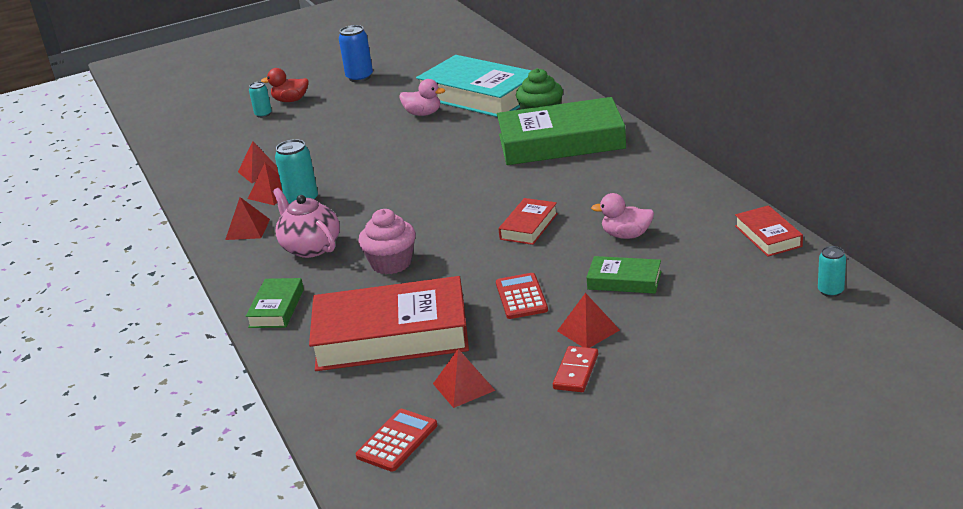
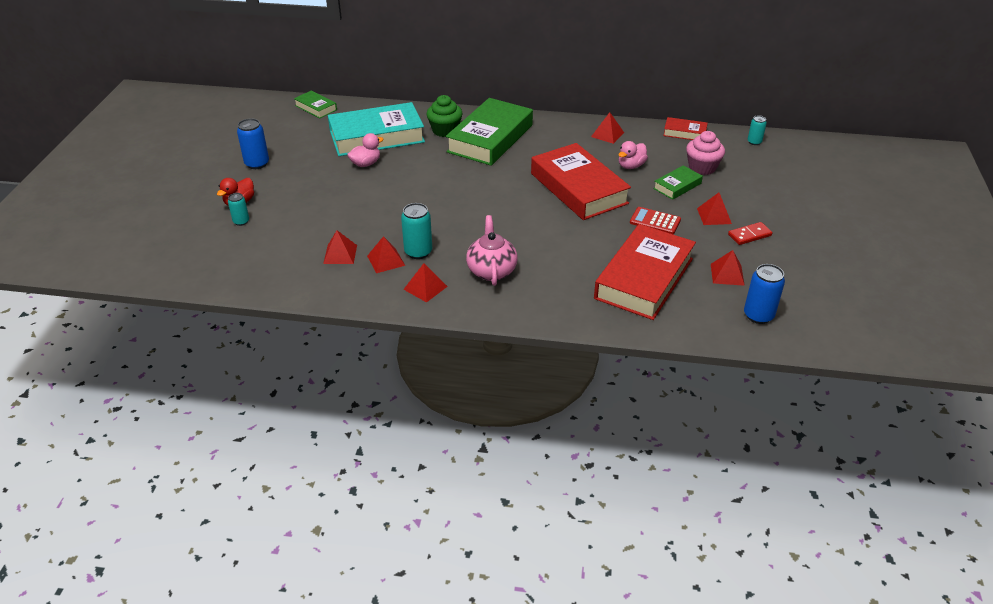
camera: 60 degrees left, 10 degrees up
green book [245,278,304,328] -> green book moved to [294,91,337,118]
pink teapot [273,188,340,258] -> pink teapot turned 90 degrees clockwise [466,215,518,286]
red calculator [356,409,437,472] -> blue can [744,264,785,324]
pink cupcake [358,209,416,274] -> pink cupcake moved to [686,131,725,175]
red book [498,198,558,245] -> red book [531,143,631,220], size x2.14
red domino [553,346,598,392] -> red domino turned 75 degrees counterclockwise [728,222,773,245]
none -> red pyramid [591,112,624,144]

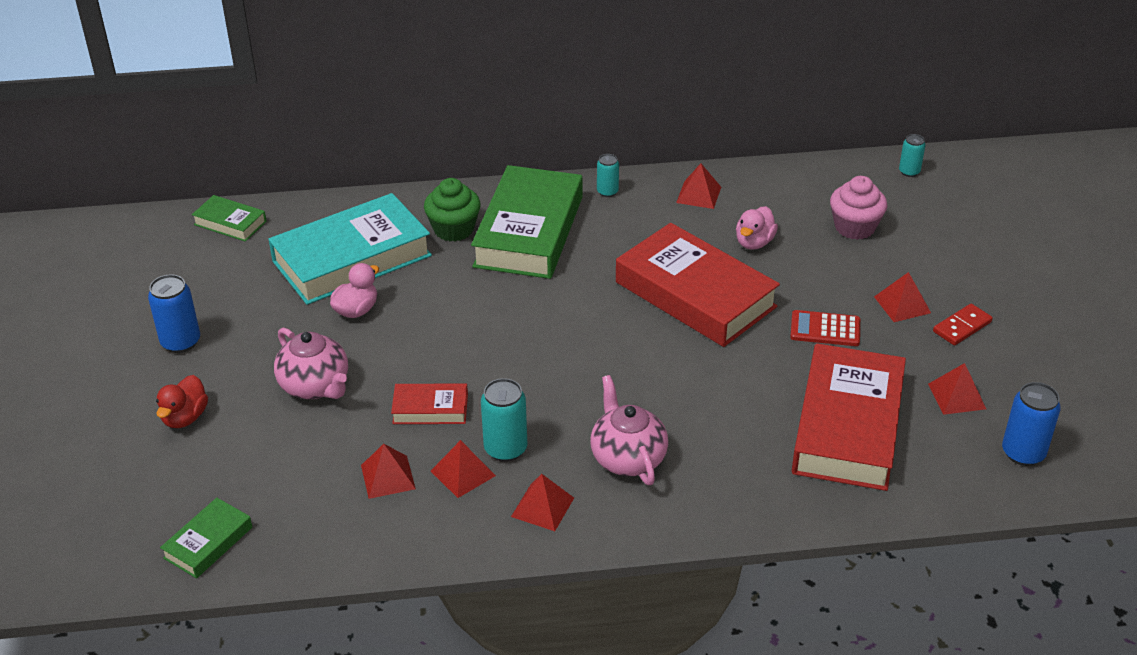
camera: 15 degrees left, 0 degrees up
turquoise can [228,193,249,226] -> turquoise can moved to [597,154,619,197]
green book [653,165,703,200] -> green book moved to [160,498,252,579]
red book [663,117,708,140] -> red book moved to [391,384,468,424]
none -> pink teapot [274,328,348,399]

